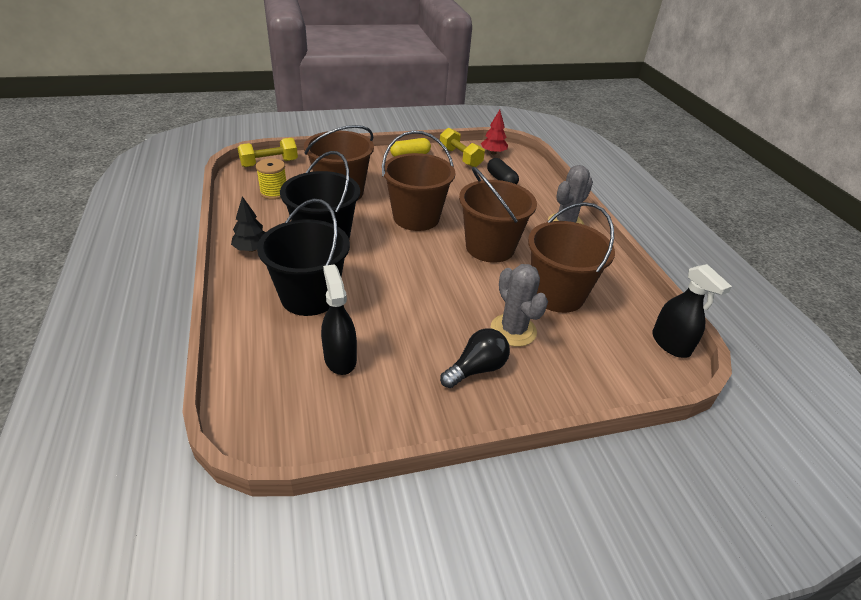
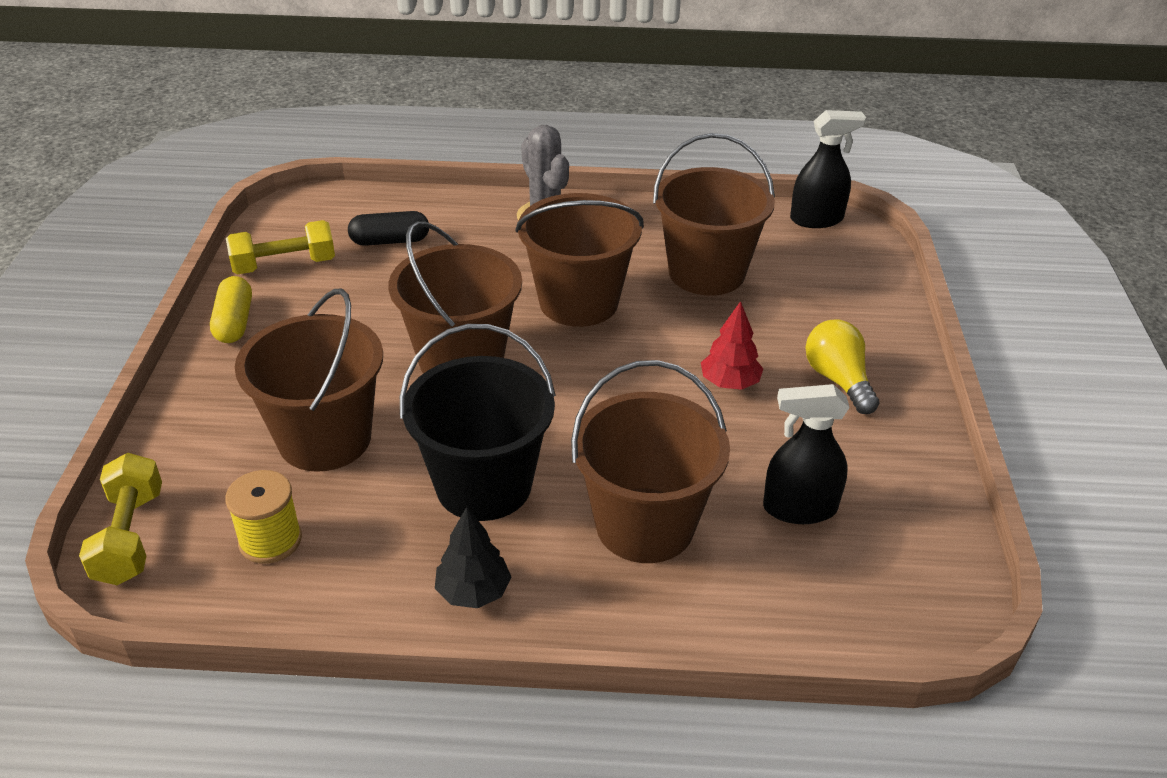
camera: 70 degrees left, 0 degrees up
black bucket [257,199,350,316] -> brown bucket [571,360,730,563]
black light bulb [440,328,510,388] -> yellow light bulb [805,320,880,414]
red tree [481,110,508,155] -> red tree moved to [701,301,763,390]
grey cactus [490,264,548,347] -> none

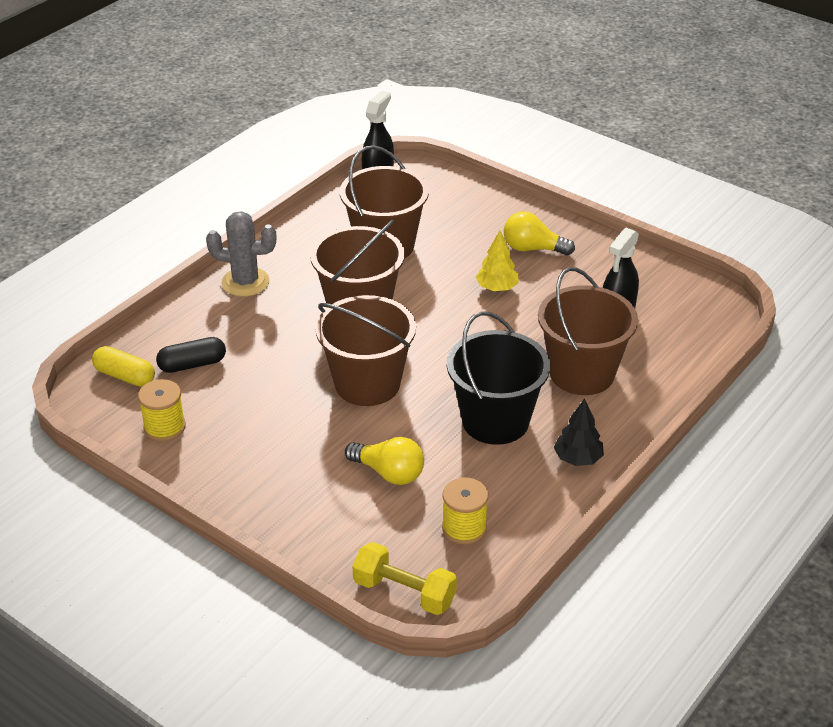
camera: 55 degrees left, 0 degrees up
yellow capsule [210,276,252,343] -> yellow capsule moved to [92,346,155,387]
yellow dumbbell [226,220,335,274] -> yellow spool [138,379,186,441]
brown bucket [235,289,383,472] -> yellow light bulb [345,437,424,485]
black capsule [348,211,429,246] -> black capsule turned 45 degrees clockwise [156,337,226,373]
red tree [701,301,763,390] -> yellow tree [476,231,519,291]

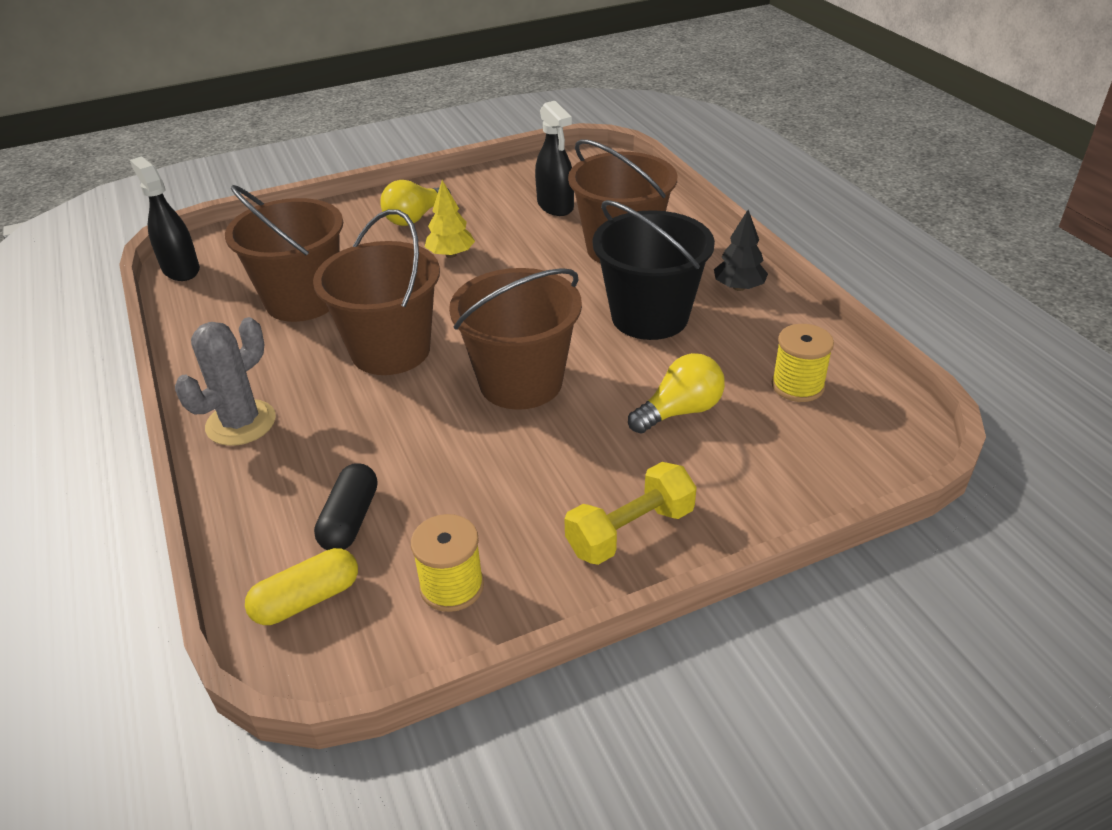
camera: 60 degrees left, 0 degrees up
yellow dumbbell [352,542,457,615] -> yellow dumbbell moved to [564,462,697,565]

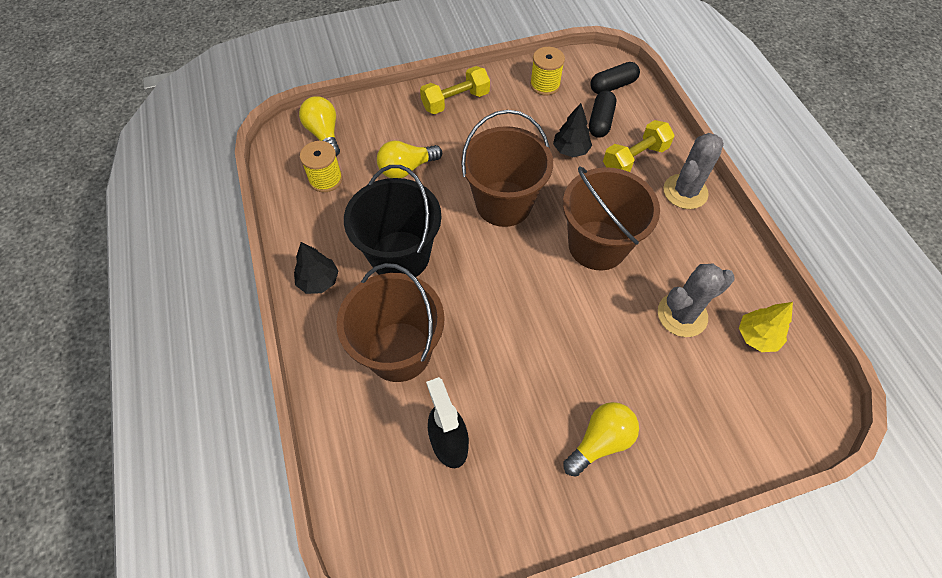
camera: 175 degrees left, 20 degrees up
black spray bottle [130,157,200,281] -> none
brown bucket [225,185,343,322] -> grey cactus [658,264,734,337]
yellow capsule [245,548,358,625] -> black capsule [590,62,640,94]
yellow tree [425,180,475,258] -> yellow tree moved to [739,302,793,352]
none -> yellow light bulb [299,96,340,157]
none -> black tree [553,103,592,157]
none -> yellow dumbbell [603,120,674,172]

